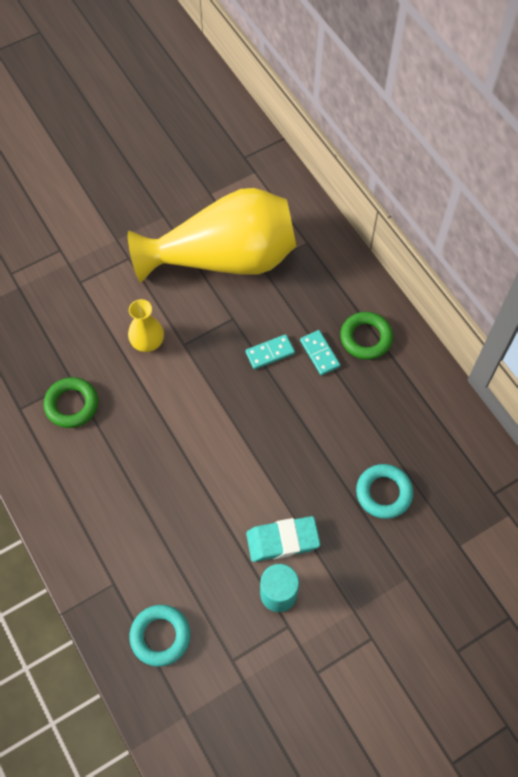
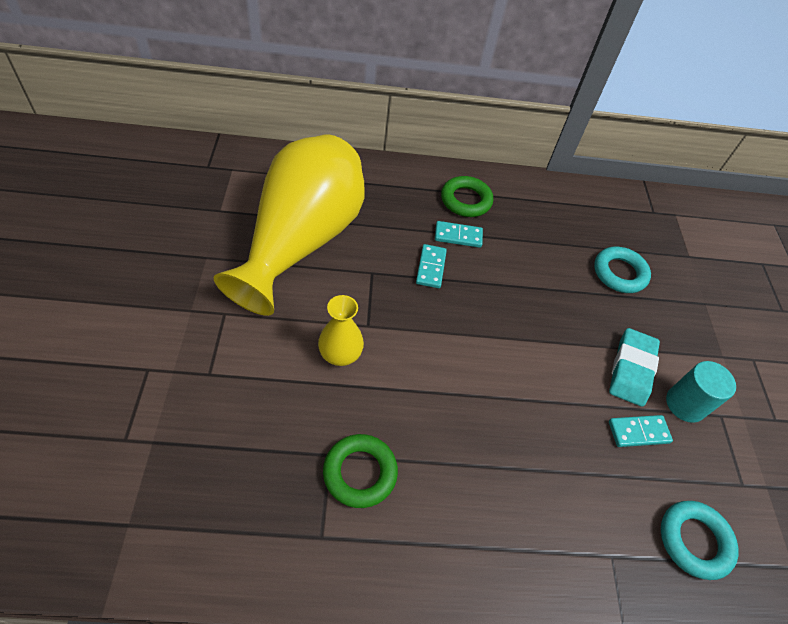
camera: 65 degrees left, 10 degrees down
none -> turquoise domino [609,415,673,447]

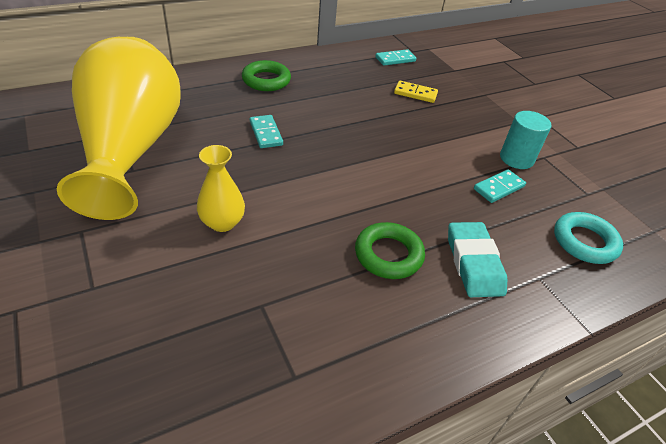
camera: 25 degrees left, 10 degrees down
green ring [323,434,398,508] -> green ring moved to [355,222,425,279]
turquoise domino [435,221,483,248] -> turquoise domino moved to [375,49,416,66]
turquoise ring [594,247,651,293] -> yellow domino [394,81,438,103]
turquoise eraser [609,328,660,407] -> turquoise eraser moved to [448,222,507,297]

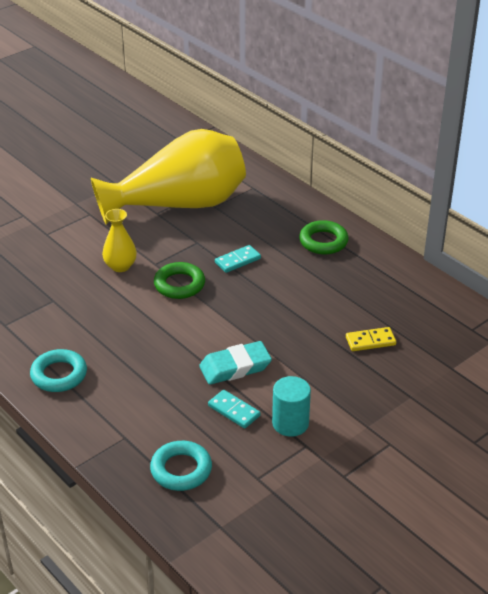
camera: 80 degrees right, 5 degrees down
green ring [355,222,425,279] -> green ring moved to [154,262,205,299]
turquoise domino [375,49,416,66] -> none
yellow domino [394,81,438,103] -> yellow domino turned 75 degrees clockwise [346,327,396,351]
turquoise eraser [448,222,507,297] -> turquoise eraser moved to [199,341,272,385]
none -> turquoise ring [30,349,87,392]

